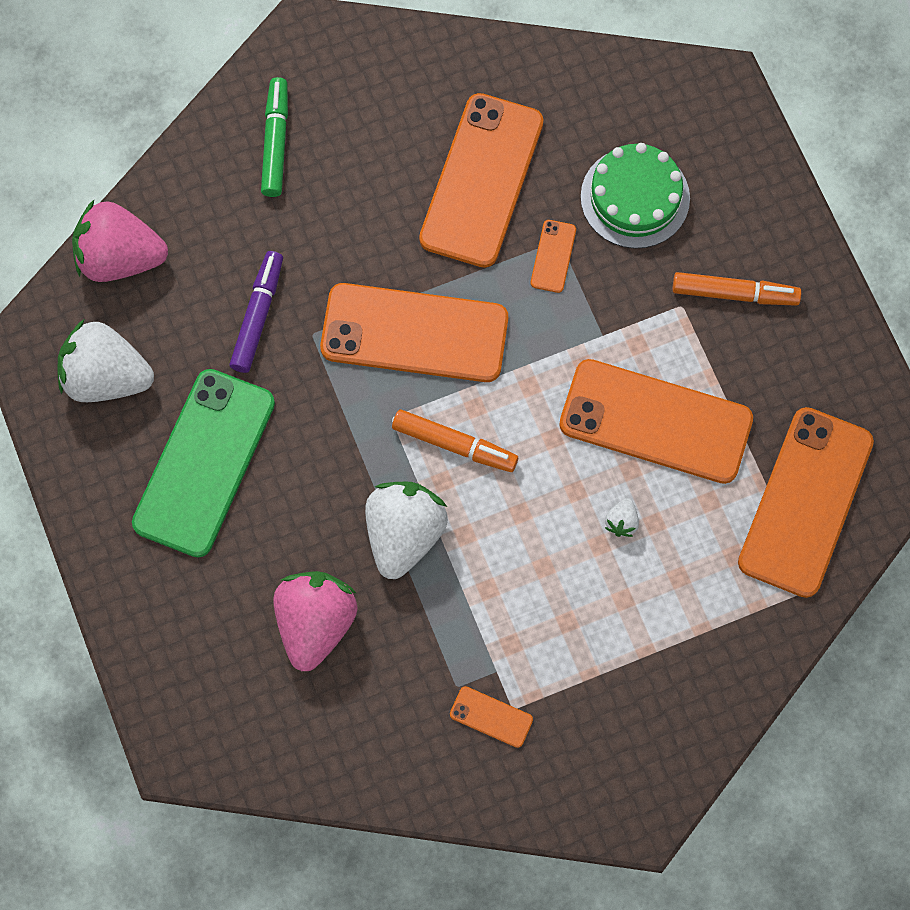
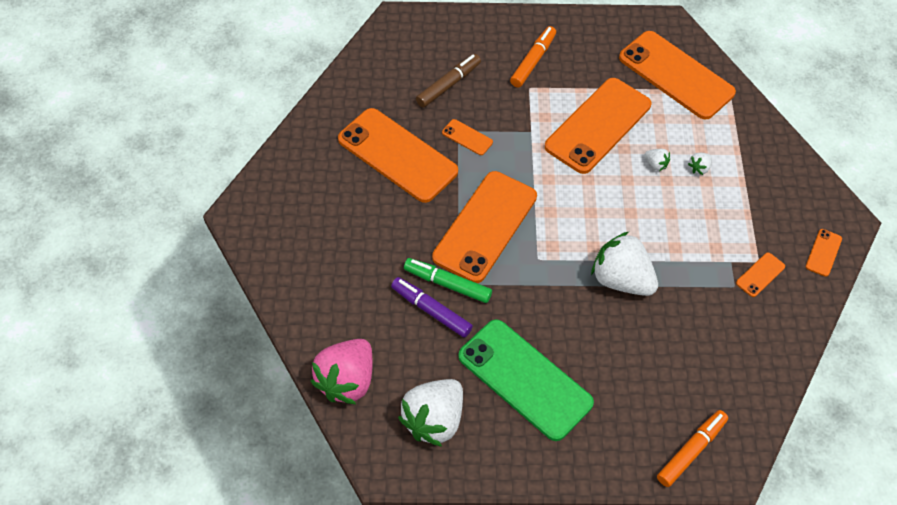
camera: 70 degrees left, 15 degrees down
green marker [261,77,288,197] -> green marker moved to [404,258,492,303]
pink strawberry [273,571,358,671] -> none
orange marker [392,409,518,472] -> orange marker moved to [657,410,728,487]
green cake [581,143,690,249] -> brown marker [416,54,481,108]
none -> white strawberry [688,153,712,175]
none -> orange phone [806,229,842,277]

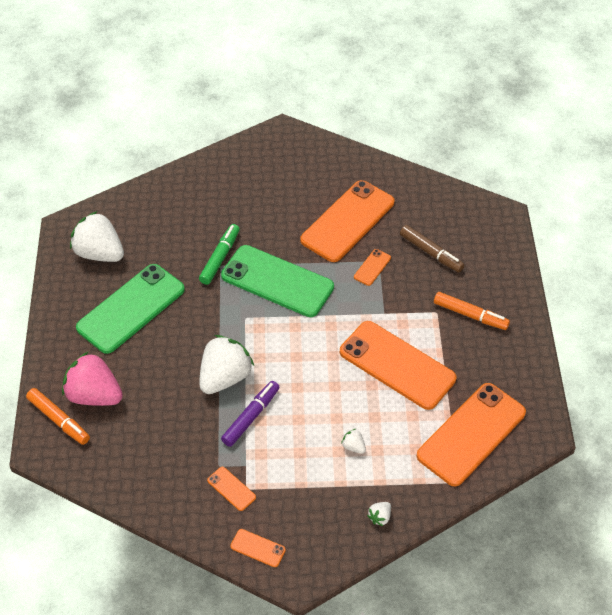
camera: 90 degrees right, 5 degrees down
pink strawberry [310,339,372,405] -> pink strawberry moved to [62,351,123,406]
purple marker [391,277,473,337] -> purple marker moved to [221,381,280,447]
orange phone [432,171,537,283] -> green phone [221,245,334,317]
white strawberry [645,149,670,171] -> white strawberry moved to [367,502,391,526]

